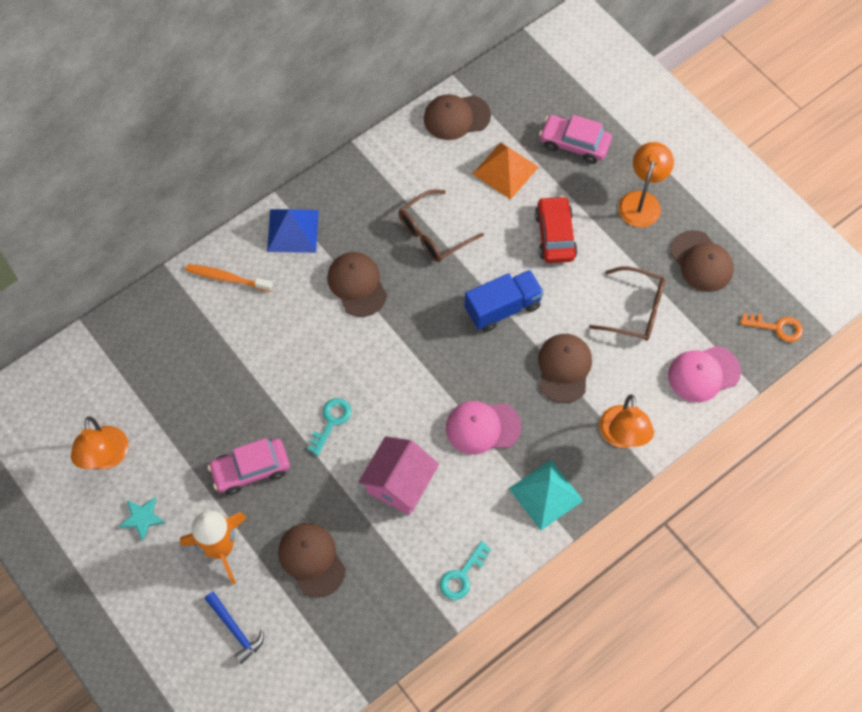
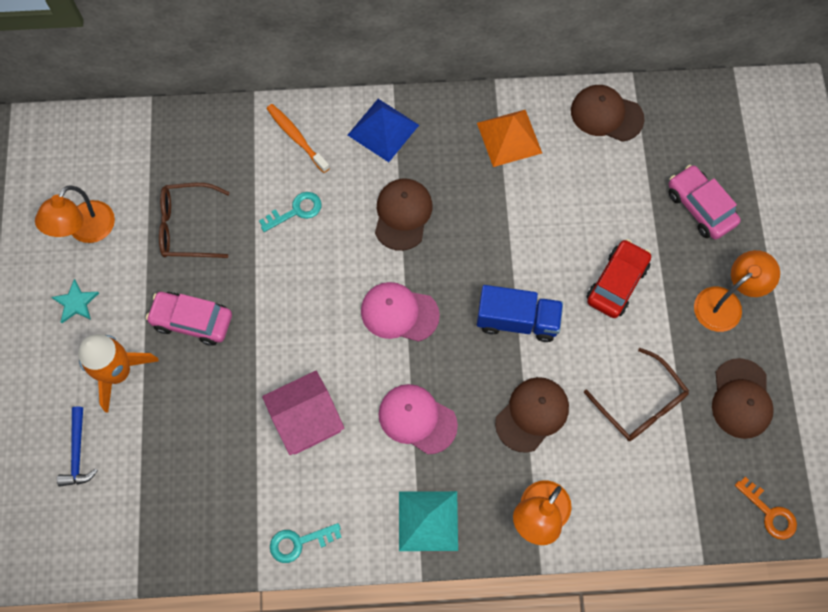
camera: 35 degrees right, 5 degrees up
brown cap [278,523,346,598] -> none
turquoise key [307,398,351,456] -> turquoise key moved to [259,192,321,232]
brown glasses [399,189,484,262] -> brown glasses moved to [159,183,230,258]
orange pyramid [473,142,539,199] -> orange pyramid moved to [477,110,542,167]
pink cap [668,346,741,402] -> pink cap moved to [361,282,440,342]

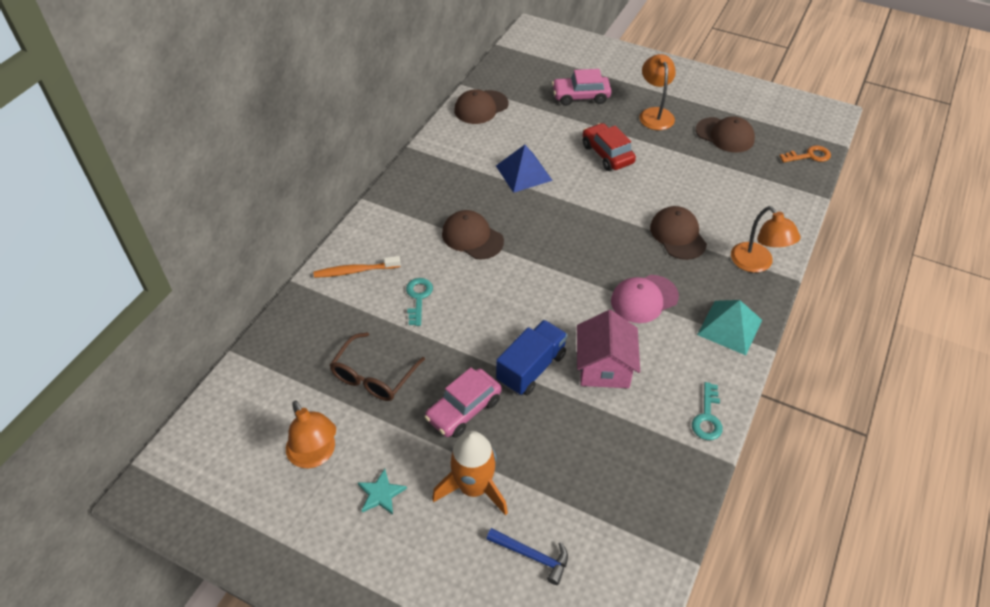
camera: 60 degrees left, 20 degrees down
blue pyramid [348,99,419,162] -> blue pyramid moved to [496,145,553,193]
pink cap [361,282,440,342] -> none
orange pyramid [477,110,542,167] -> none
blue truck [477,285,563,342] -> blue truck moved to [496,320,568,396]
brown glasses [584,348,689,441] -> none

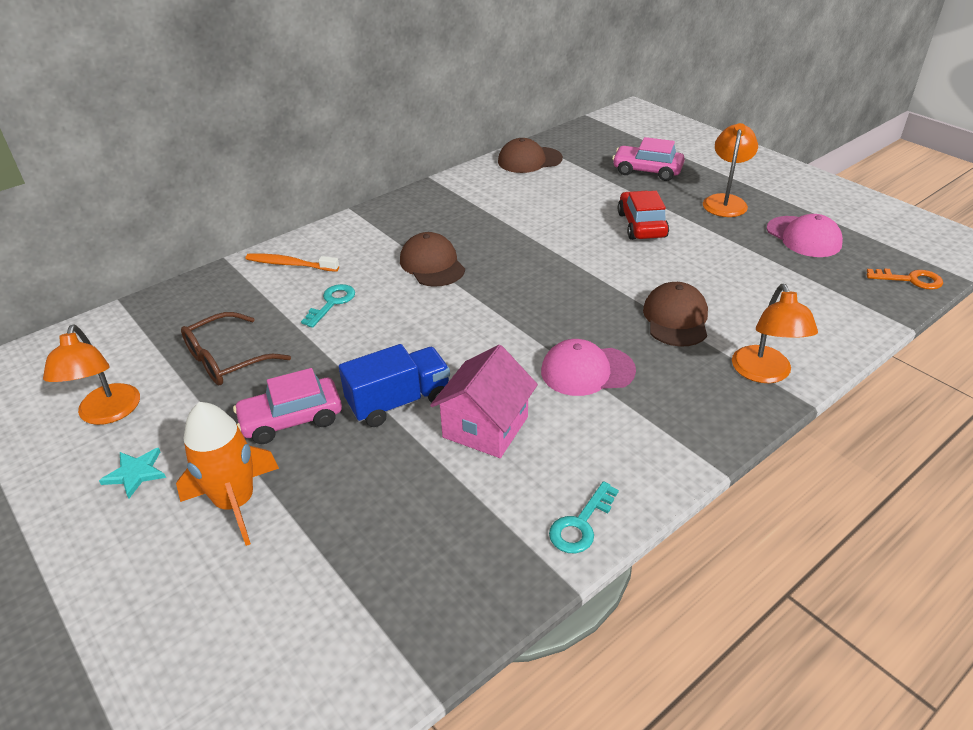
camera: 25 degrees right, 10 degrees down
blue hammer [487,528,568,585] -> none
blue pyramid [496,145,553,193] -> none
brown cap [696,116,755,153] -> pink cap [767,214,843,257]
turquoise pyramid [697,300,762,355] -> none

